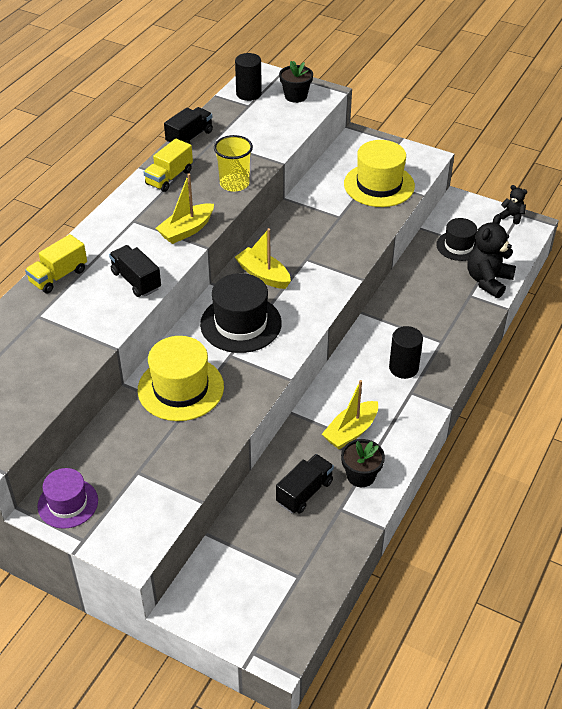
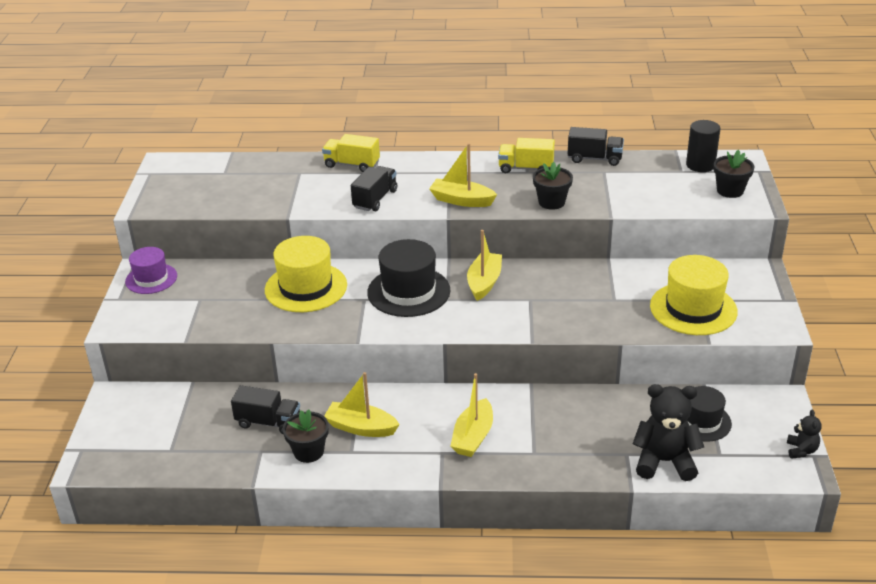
camera: 65 degrees right, 10 degrees down
yellow cup [214,135,253,192] -> black flower pot [533,162,573,210]
black cylinder [389,326,423,379] -> yellow boat [450,373,493,457]

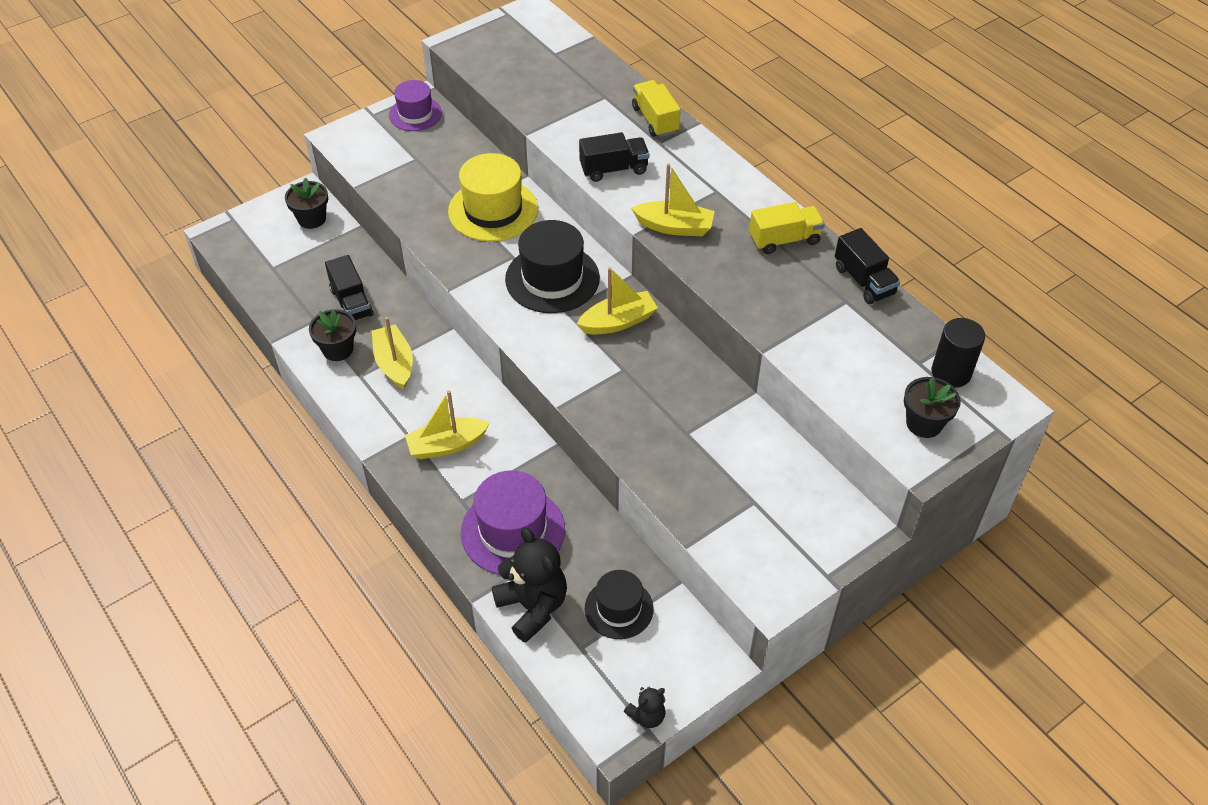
camera: 50 degrees right, 15 degrees up
yellow boat [429,143,497,207] -> yellow boat turned 120 degrees clockwise [631,163,715,236]
yellow truck [498,138,555,173] -> yellow truck turned 105 degrees clockwise [749,202,825,254]
black flower pot [533,162,573,210] -> black flower pot moved to [285,177,328,229]
yellow hat [650,255,738,335] -> none
none -> purple hat [461,470,565,575]

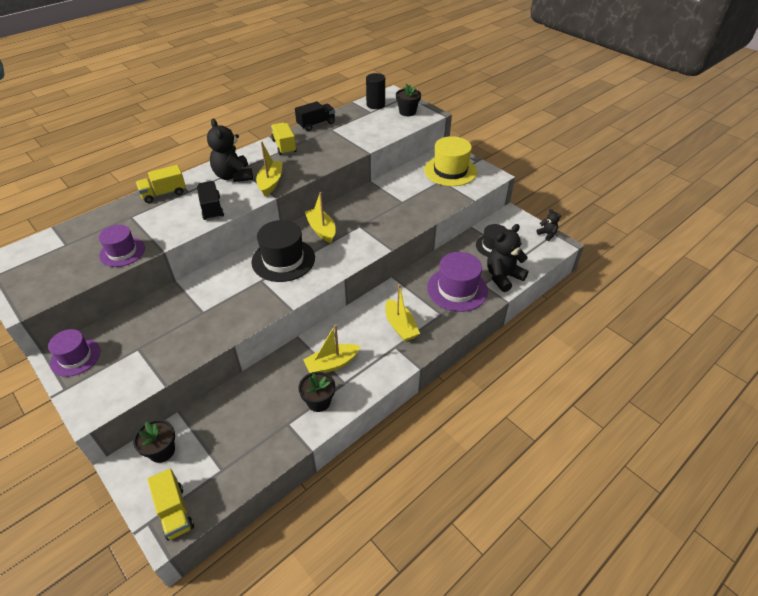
camera: 95 degrees left, 5 degrees down
black truck [325,255,373,321] -> none
yellow hat [448,153,538,242] -> yellow hat moved to [424,136,477,186]
none -> purple hat [99,225,145,267]
none -> yellow truck [147,469,194,541]
none -> black teddy bear [207,119,253,182]

